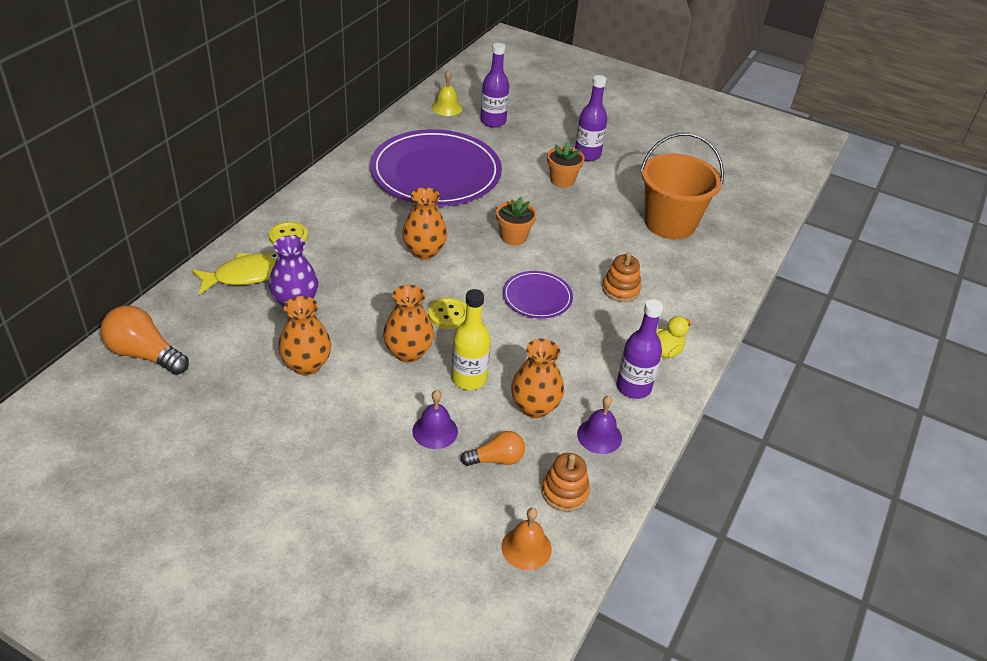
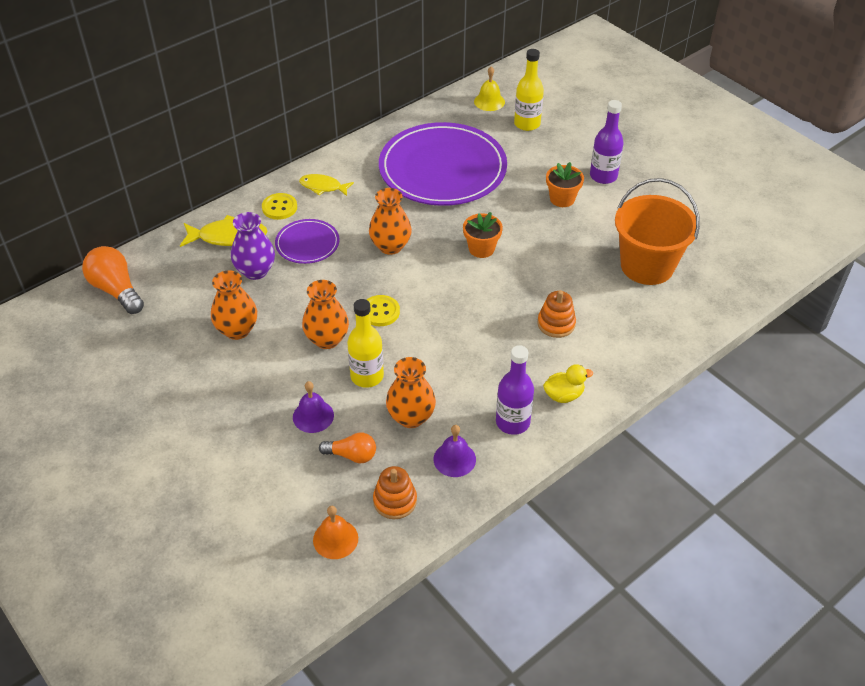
camera: 25 degrees right, 5 degrees up
purple bottle [480,43,509,128] -> yellow bottle [514,49,544,131]
purple plate [503,271,573,319] -> purple plate moved to [275,219,339,264]
none -> yellow fish [299,174,354,196]

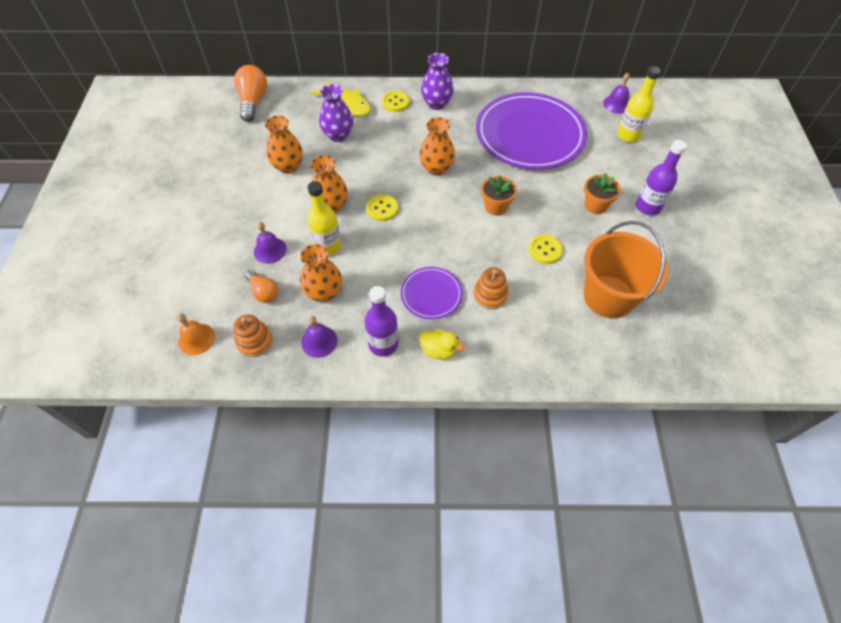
camera: 40 degrees right, 10 degrees up
purple plate [275,219,339,264] -> purple plate moved to [400,267,463,319]
yellow fish [299,174,354,196] -> purple vase [421,53,454,110]
yellow bell [474,66,505,111] -> purple bell [603,73,630,114]
none -> yellow button [529,235,563,264]

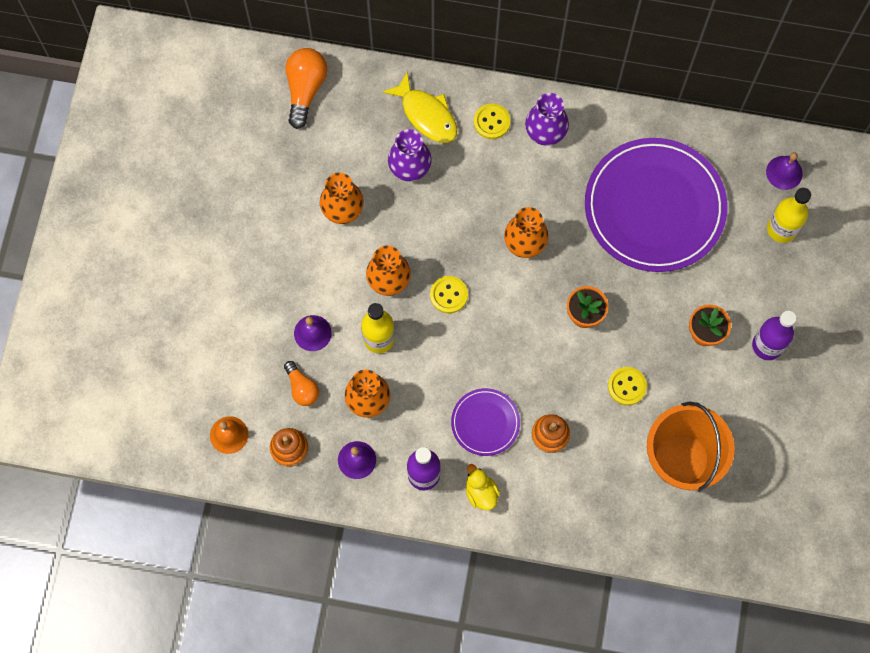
camera: 10 degrees right, 15 degrees up
yellow duck [419,329,464,360] -> yellow duck turned 150 degrees counterclockwise [466,464,500,510]

